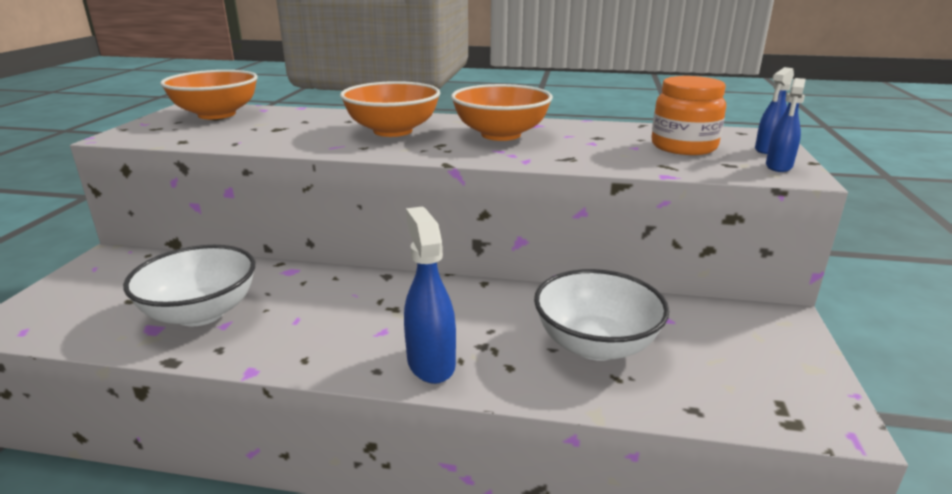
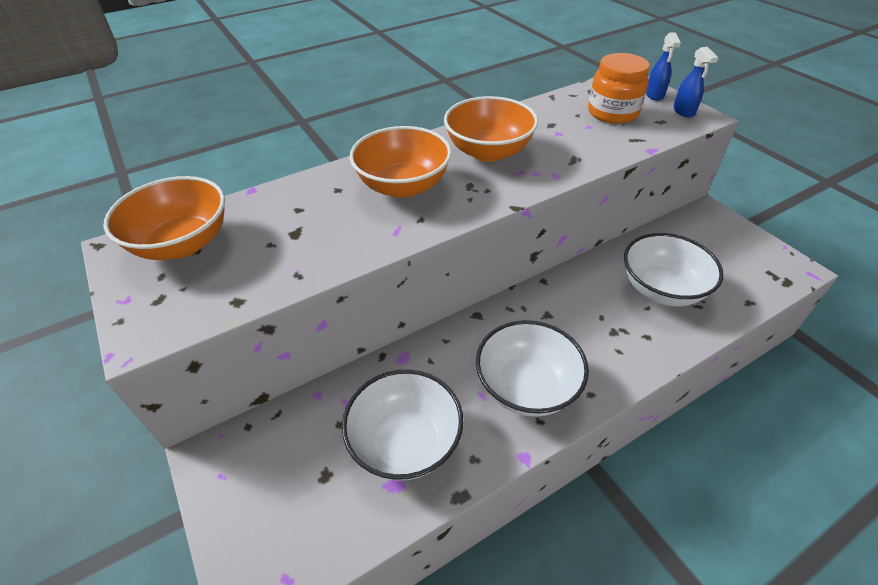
camera: 40 degrees left, 20 degrees up
blue spray bottle [404,206,456,384] -> none
none -> white bowl [476,320,589,417]

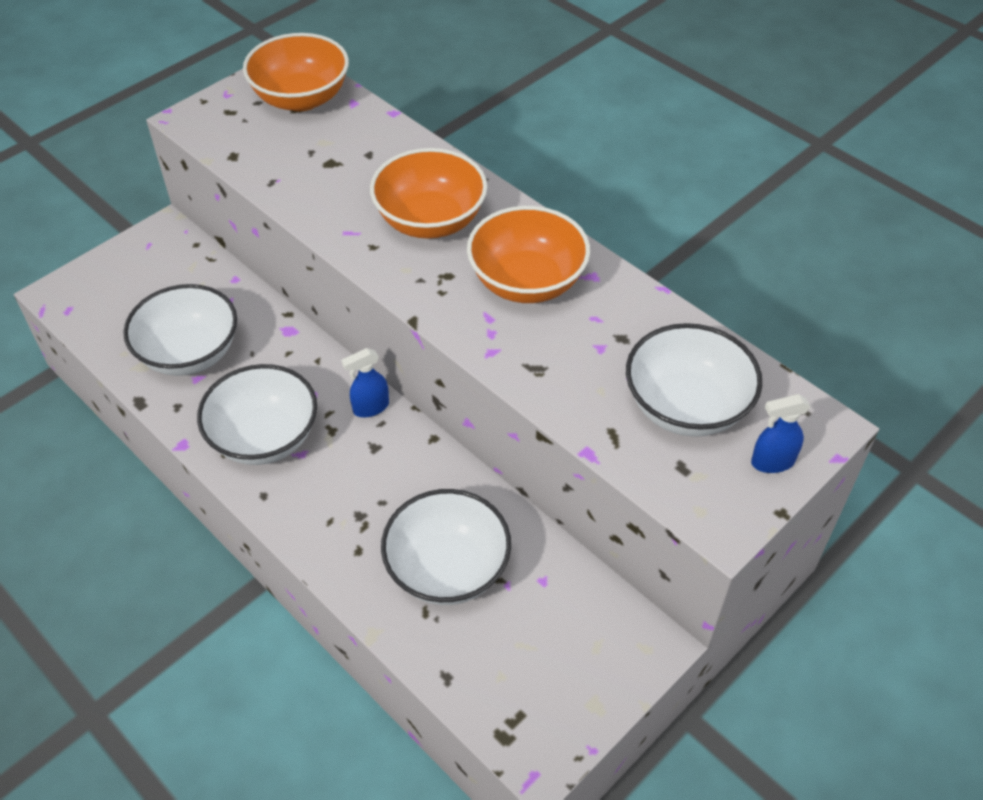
camera: 75 degrees right, 5 degrees up
orange jar [588,53,650,124] -> white bowl [626,323,763,437]
blue spray bottle [673,47,719,118] -> blue spray bottle moved to [341,348,389,417]

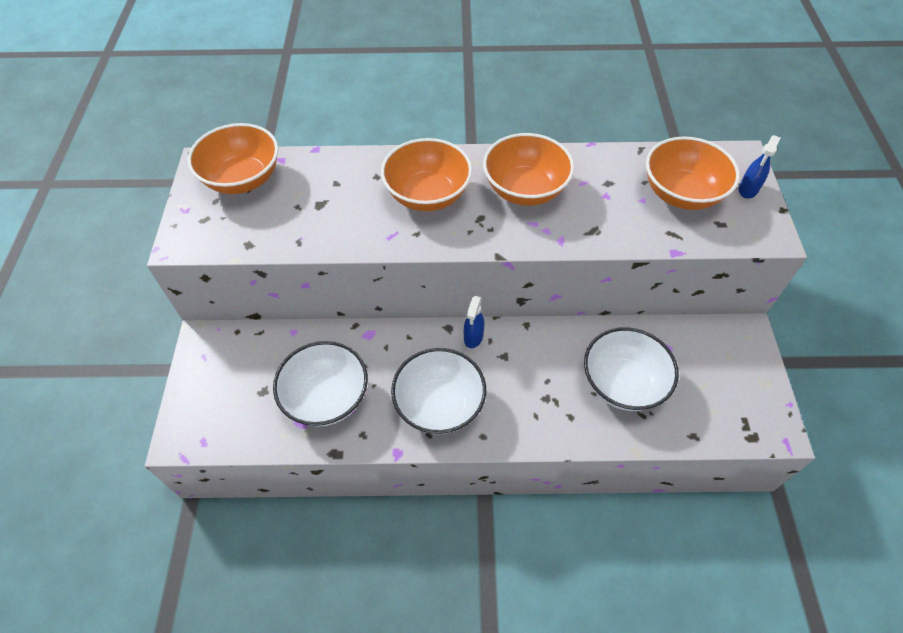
camera: 45 degrees left, 5 degrees up
white bowl [626,323,763,437] -> orange bowl [646,136,740,210]

